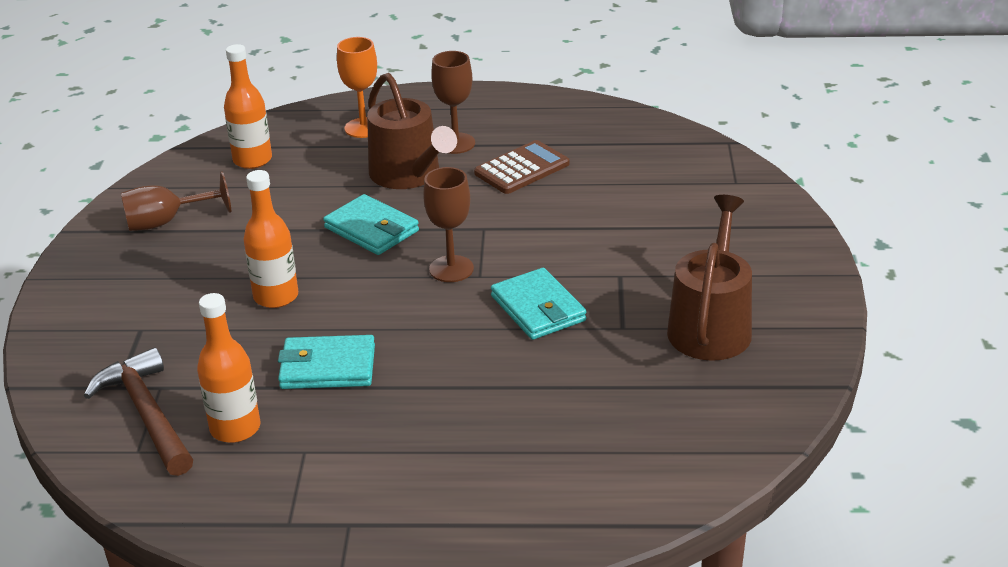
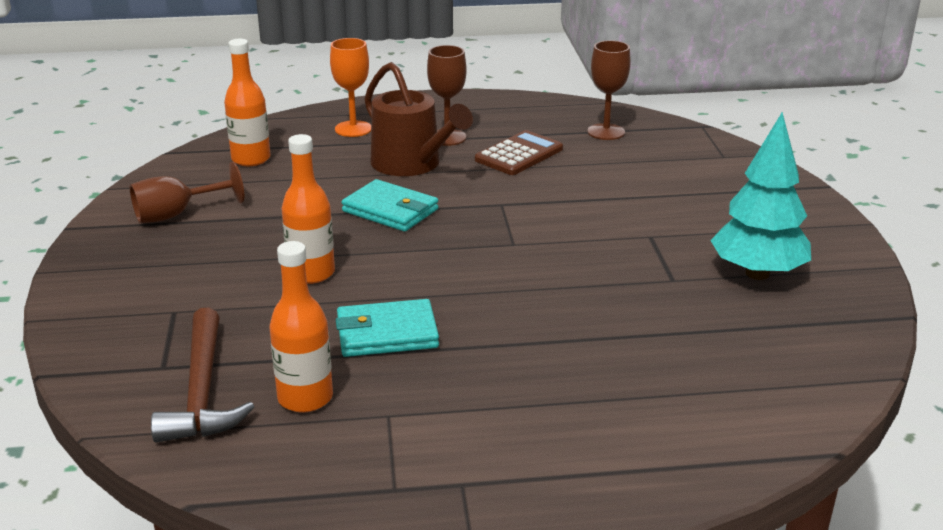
camera: 10 degrees left, 5 degrees down
brown hammer [84,347,193,476] -> brown hammer turned 150 degrees counterclockwise [151,307,254,443]
brown goblet [423,167,474,282] -> brown goblet moved to [588,40,631,140]
turquoise wallet [491,268,586,340] -> none
brown watering can [667,195,752,361] -> turquoise tree [710,112,811,280]

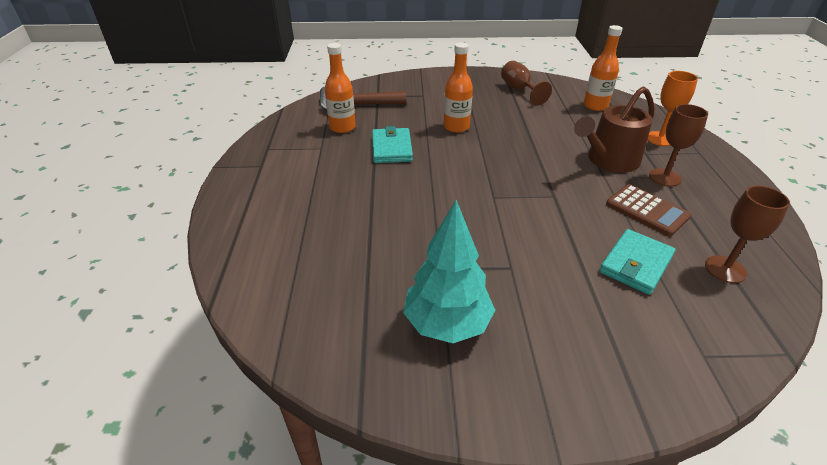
camera: 95 degrees right, 10 degrees up
turquoise wallet [342,179,439,232] -> turquoise wallet moved to [599,229,675,295]

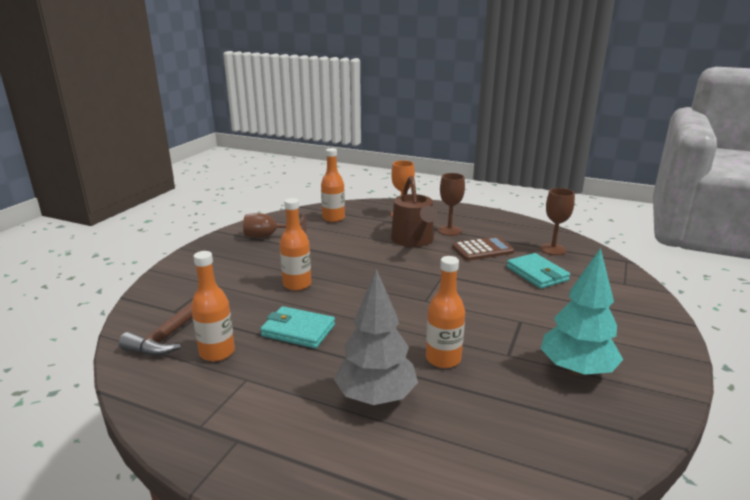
camera: 65 degrees left, 15 degrees down
none -> grey tree [334,269,418,405]
none -> orange bottle [426,256,465,368]

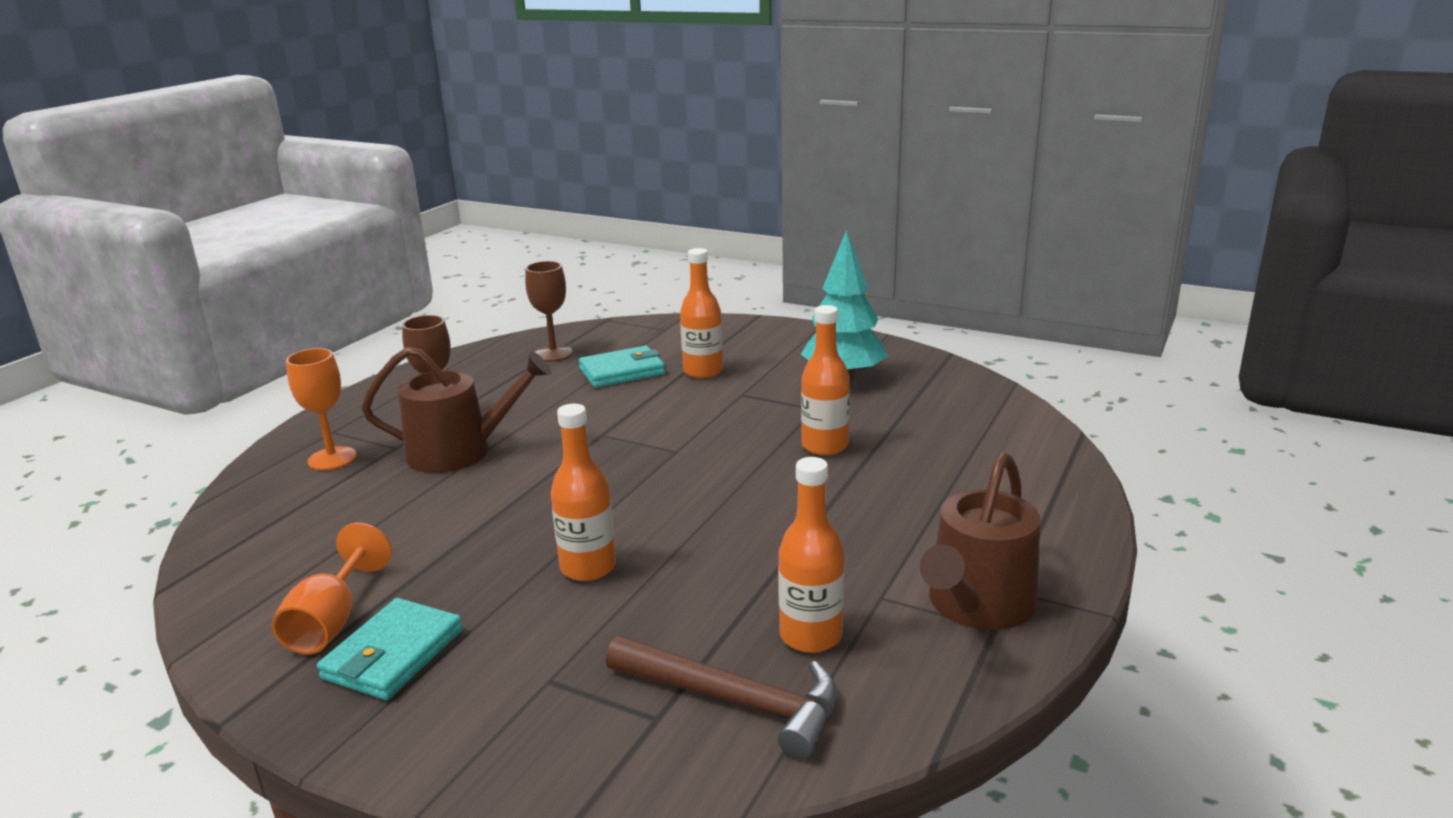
camera: 85 degrees left, 0 degrees up
brown goblet [243,213,306,238] -> orange goblet [272,523,392,655]
turquoise wallet [260,306,335,348] -> turquoise wallet moved to [317,598,463,700]
orange bottle [321,148,345,222] -> orange bottle moved to [680,248,723,379]
grey tree [334,269,418,405] -> none
brown calculator [452,236,514,261] -> none
none -> brown watering can [920,452,1040,630]

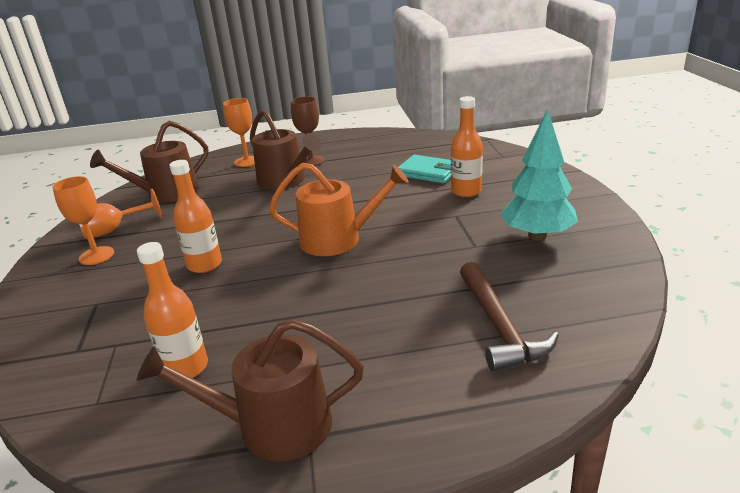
camera: 55 degrees right, 5 degrees up
turquoise wallet [317,598,463,700] -> orange goblet [53,176,114,265]
brown goblet [525,261,573,362] -> none
brown hammer [606,636,837,760] -> brown hammer moved to [460,262,559,371]
orange bottle [801,305,850,456] -> none
none -> brown watering can [90,121,209,202]
none -> orange watering can [269,163,409,256]

